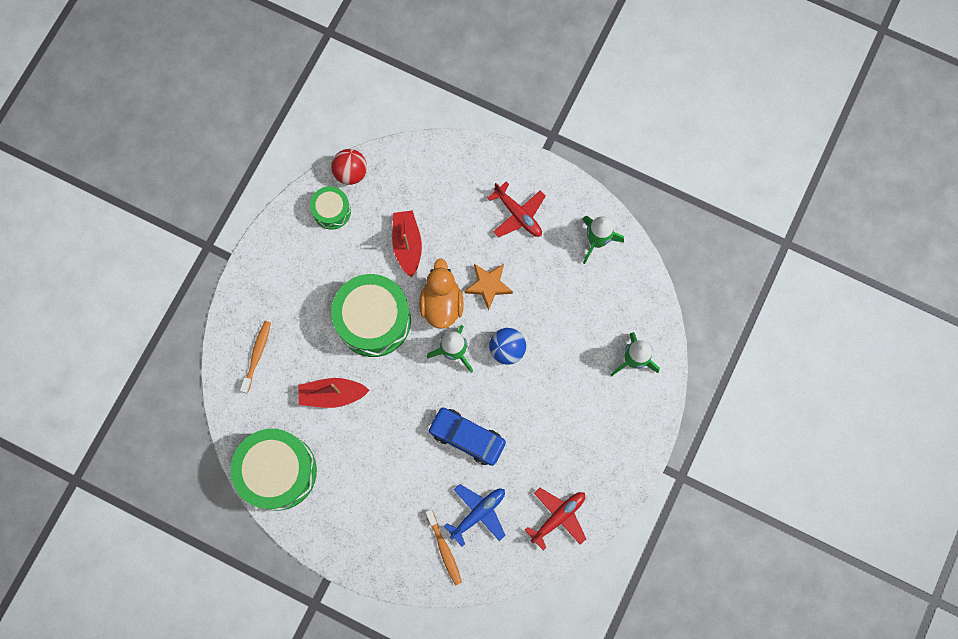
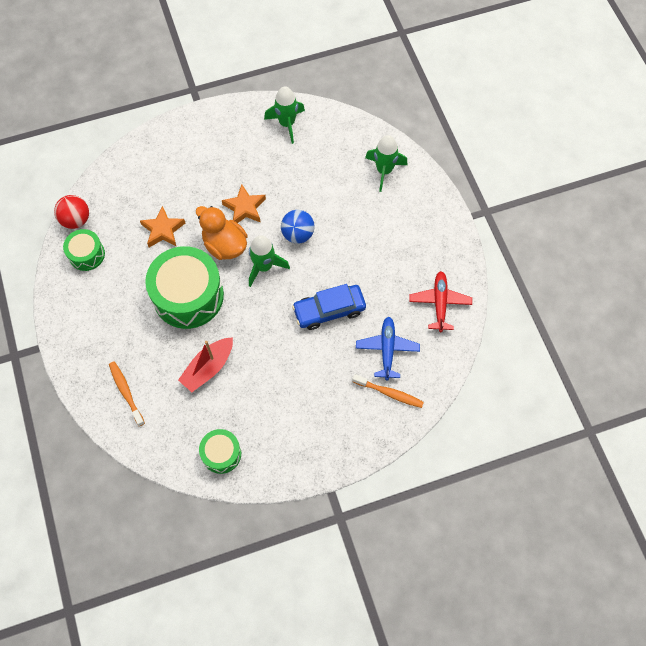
camera: 45 degrees left, 10 degrees down
green drum [230,429,317,511] -> green drum [199,429,241,474], size x0.52
red boat [392,210,422,278] -> orange star [140,206,185,247]
red plane [488,181,546,238] -> none

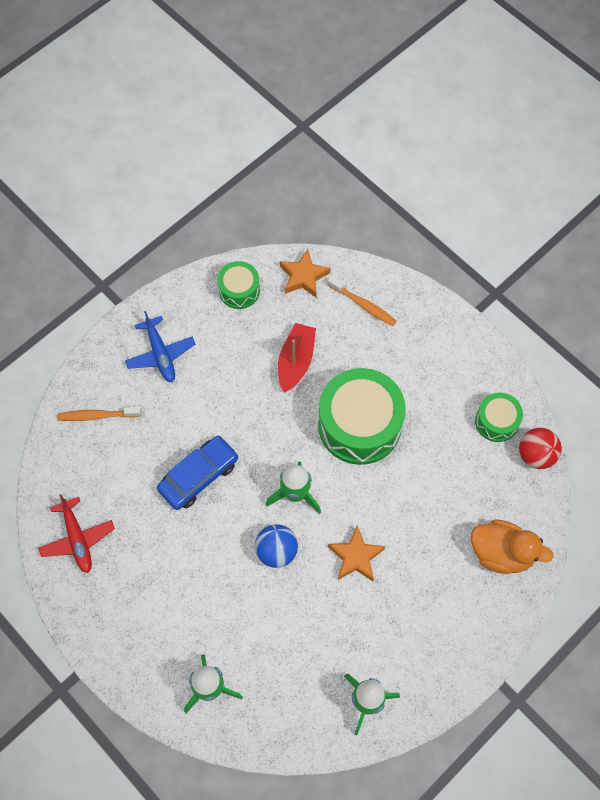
camera: 155 degrees right, 0 degrees up
orange star [140,206,185,247] -> orange star moved to [280,249,331,297]
orange duck [196,206,247,260] -> orange duck moved to [471,520,554,574]
blue plane [356,317,420,381] -> blue plane moved to [125,311,195,382]

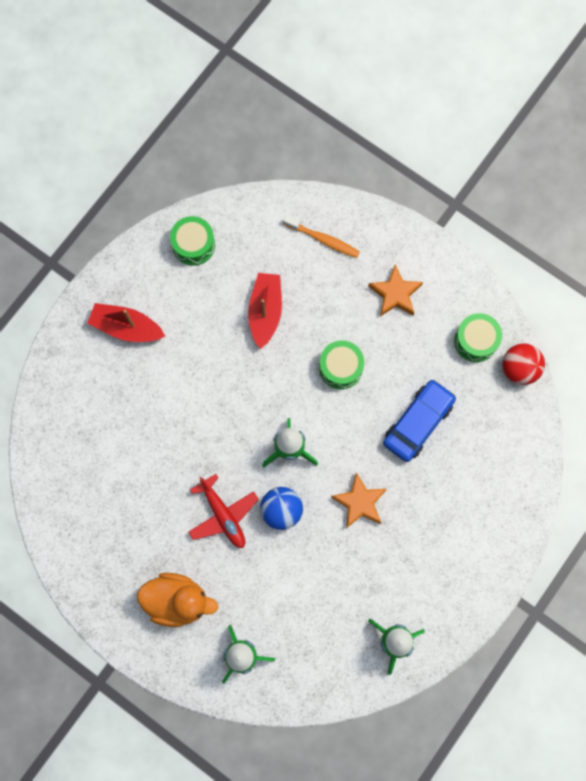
camera: 10 degrees left, 10 degrees up
red plane [38,494,115,573] -> red plane moved to [189,474,259,548]
orange toothbrush [57,407,141,421] -> none
blue plane [125,311,195,382] -> red boat [87,303,165,342]
blue car [157,435,239,510] -> blue car moved to [383,379,456,462]
orange star [280,249,331,297] -> orange star moved to [368,264,423,316]
green drum [318,368,406,465] -> green drum [319,341,364,389], size x0.52
orange duck [471,520,554,574] -> orange duck moved to [137,573,218,627]

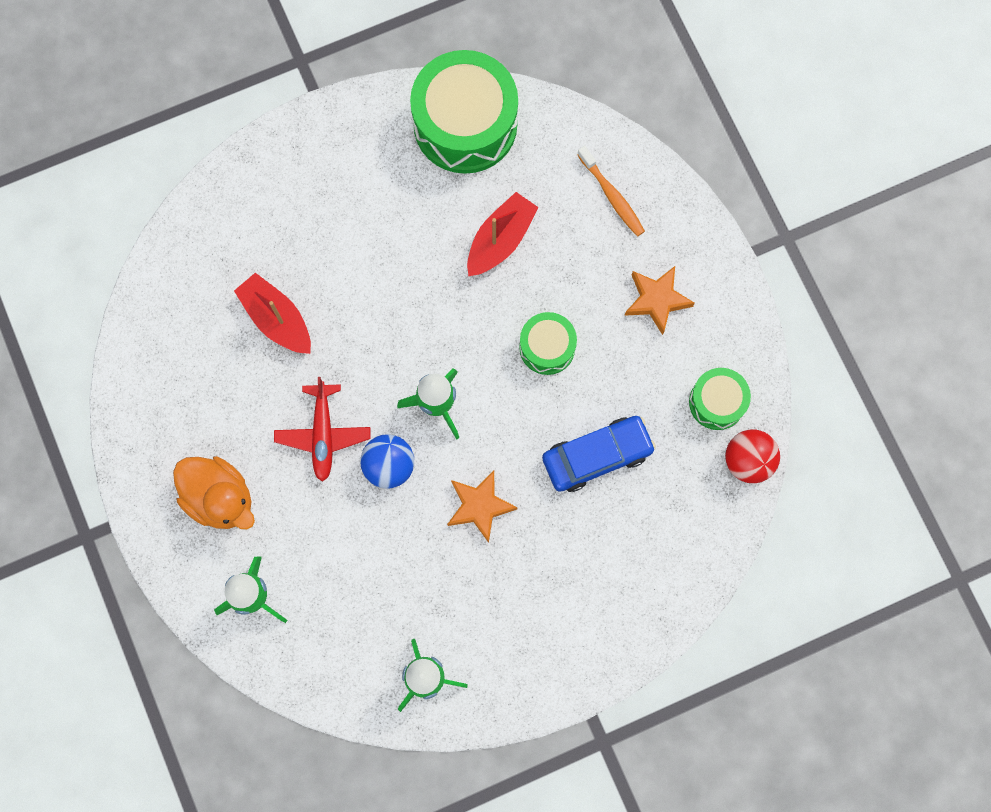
camera: 30 degrees right, 0 degrees up
red boat [87,303,165,342] -> red boat moved to [234,273,311,354]
green drum [170,216,215,266] -> green drum [410,50,518,174], size x1.92

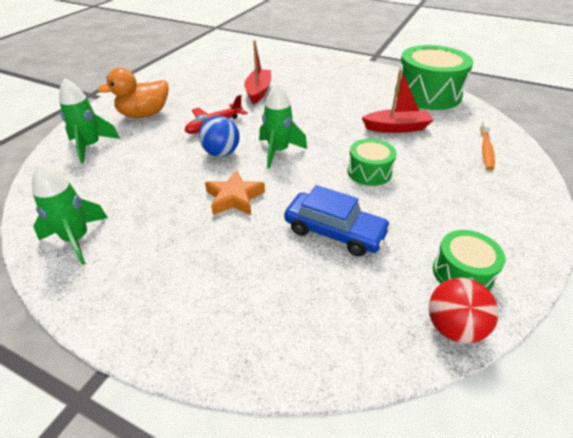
camera: 50 degrees right, 35 degrees down
orange duck [173,456,255,529] -> orange duck turned 60 degrees clockwise [98,68,169,118]
orange star [624,266,695,335] -> none

